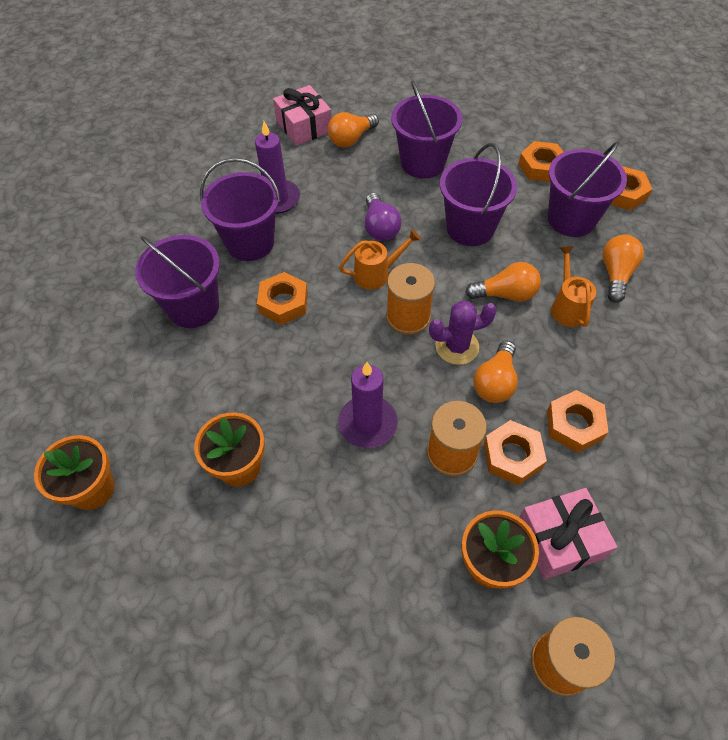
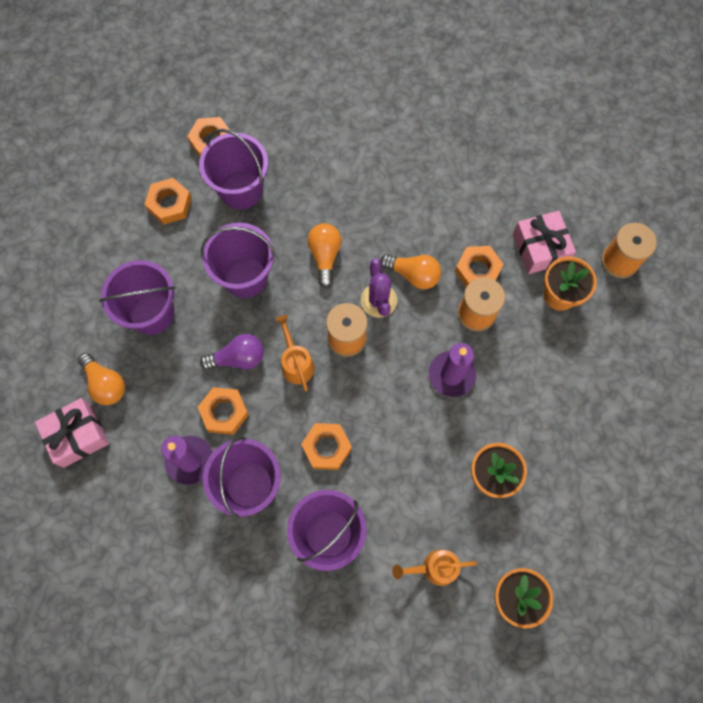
camera: 90 degrees left, 15 degrees up
orange nut [547,390,608,453] -> orange nut moved to [198,387,249,435]
orange watering can [551,246,596,327] -> orange watering can moved to [392,550,477,586]
orange light bulb [602,235,644,303] -> none

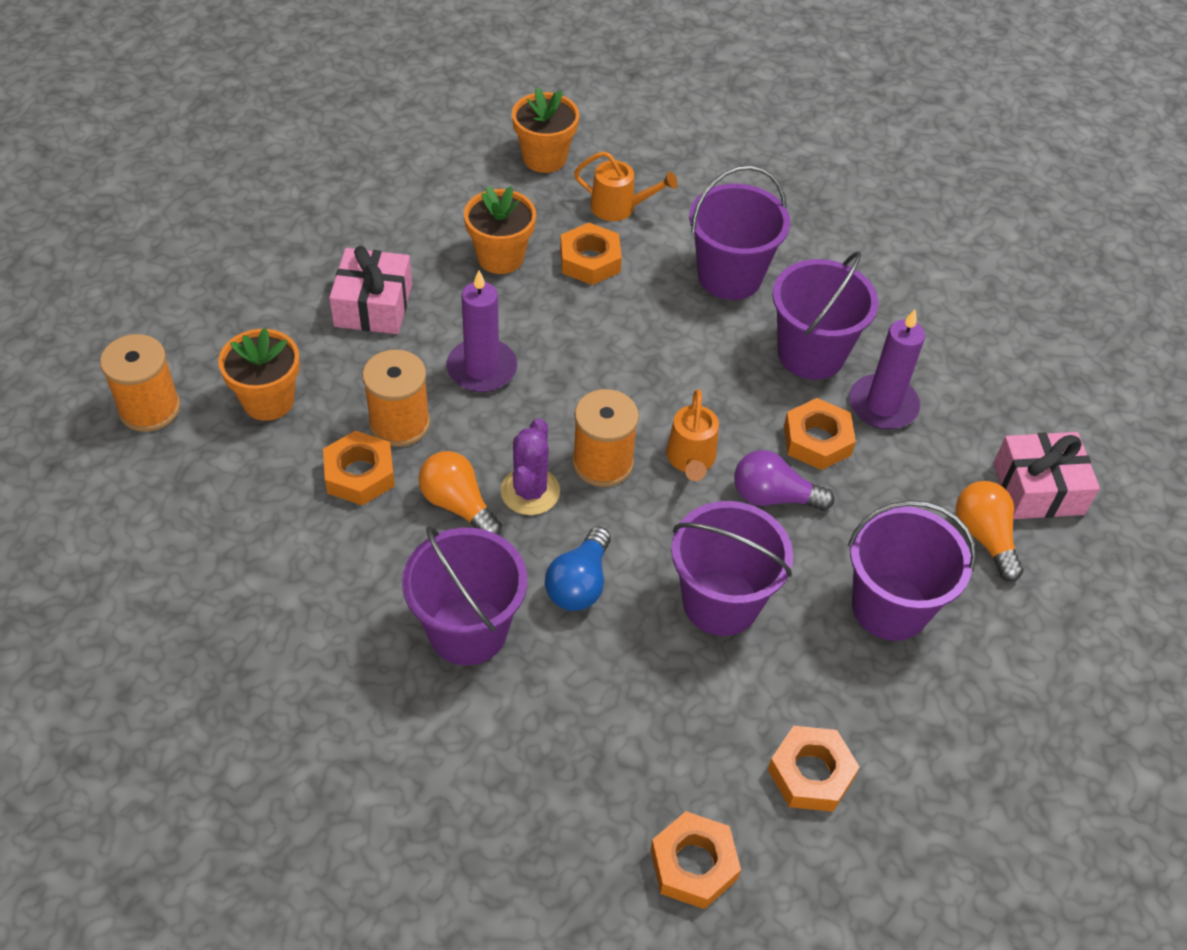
camera: 160 degrees left, 20 degrees down
purple bucket [199,129,268,210] -> purple bucket moved to [402,526,527,665]
orange nut [301,423,352,470] -> orange nut moved to [560,222,622,285]
orange light bulb [308,223,342,288] -> blue light bulb [545,526,611,611]
pink gift [513,211,576,274] -> pink gift moved to [329,246,412,334]

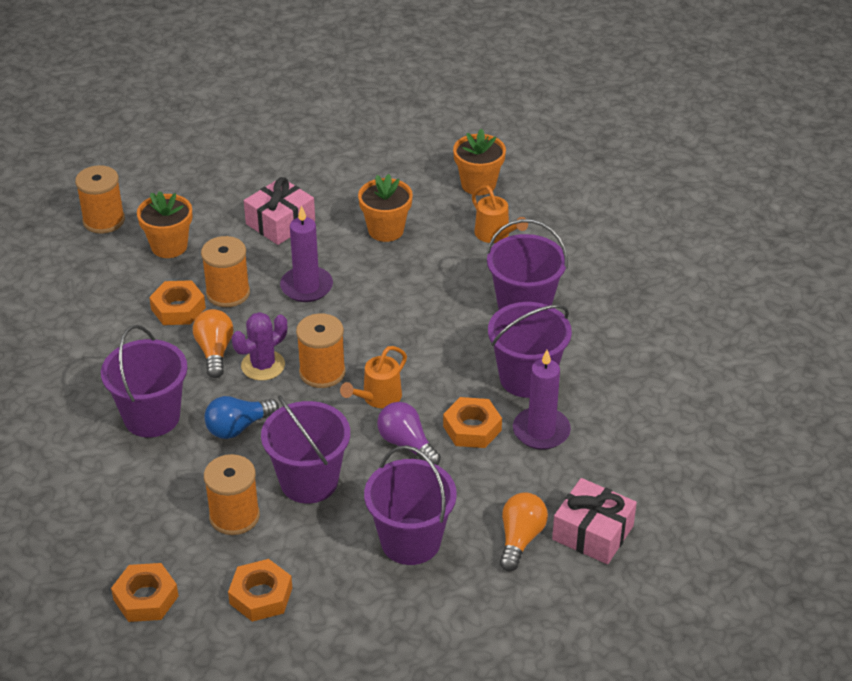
camera: 40 degrees right, 10 degrees down
orange nut [560,222,622,285] -> none
none -> orange spool [204,454,260,535]

